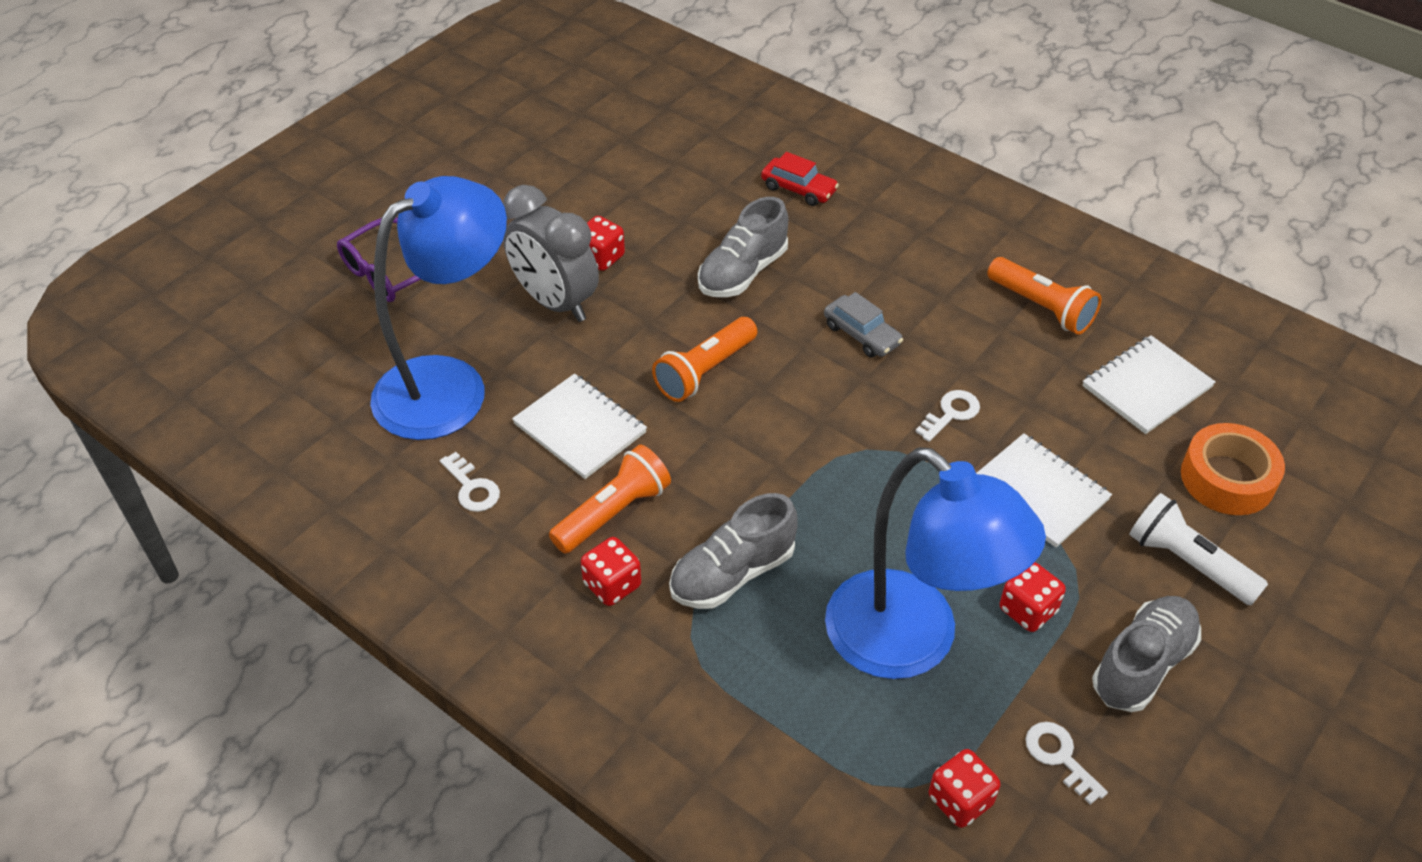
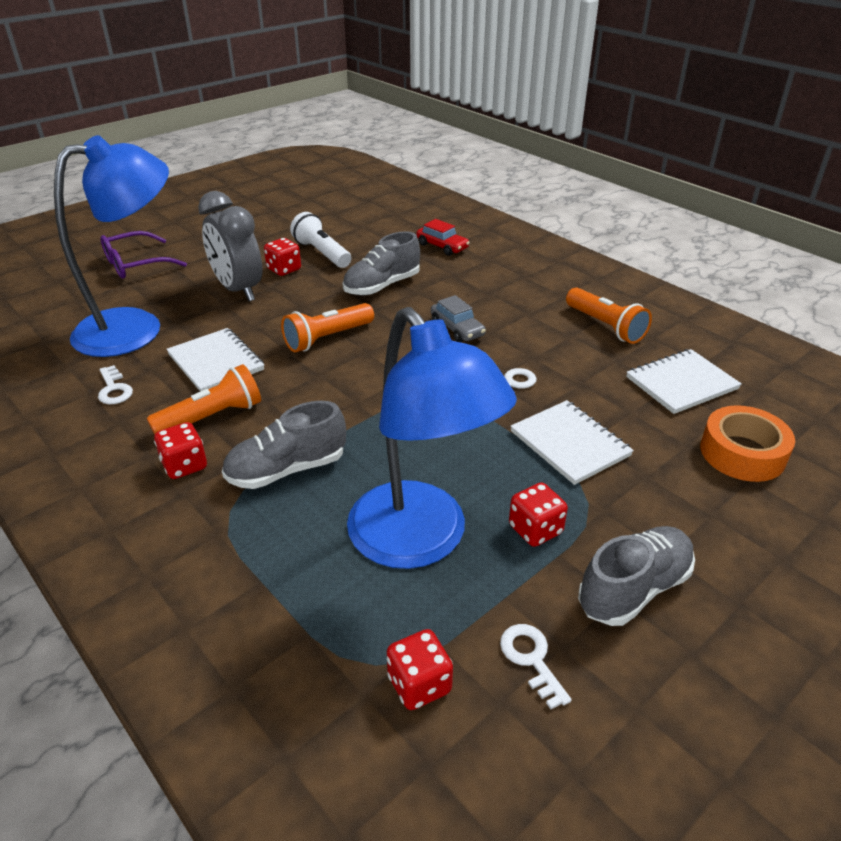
camera: 10 degrees right, 10 degrees down
white flashlight [1129,493,1268,606] -> white flashlight moved to [290,212,351,268]

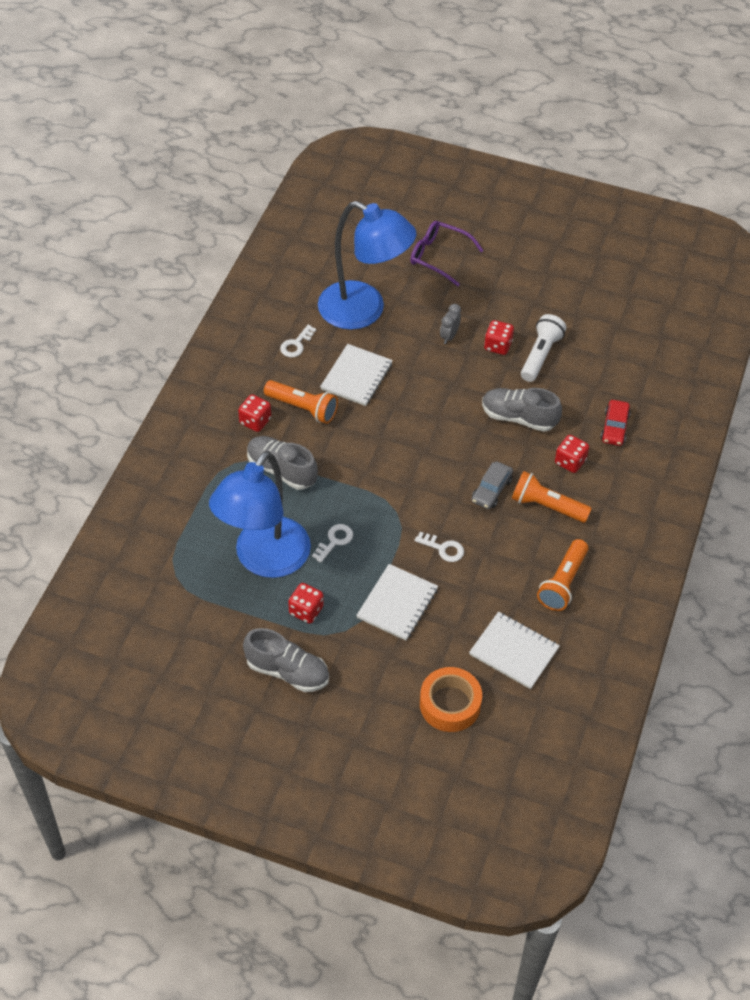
camera: 60 degrees right, 15 degrees up
grey clock [198,191,262,301] -> grey clock [440,304,461,344], size x0.46
orange flashlight [281,303,374,352] -> orange flashlight moved to [512,471,592,523]
red dice [387,629,453,710] -> red dice moved to [555,435,589,473]
white key [500,624,572,709] -> white key moved to [312,524,353,563]

